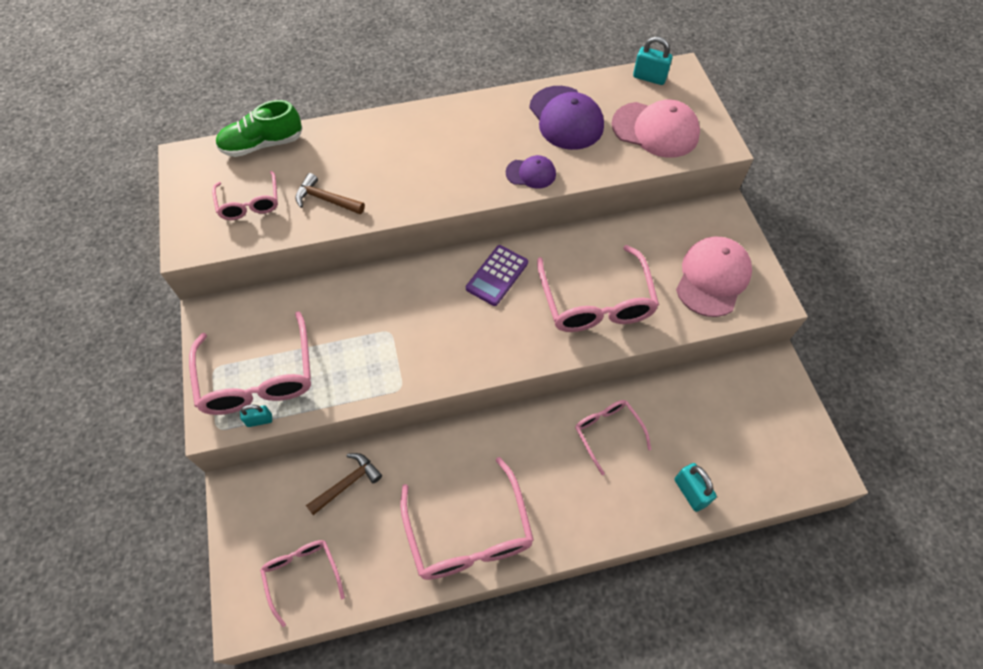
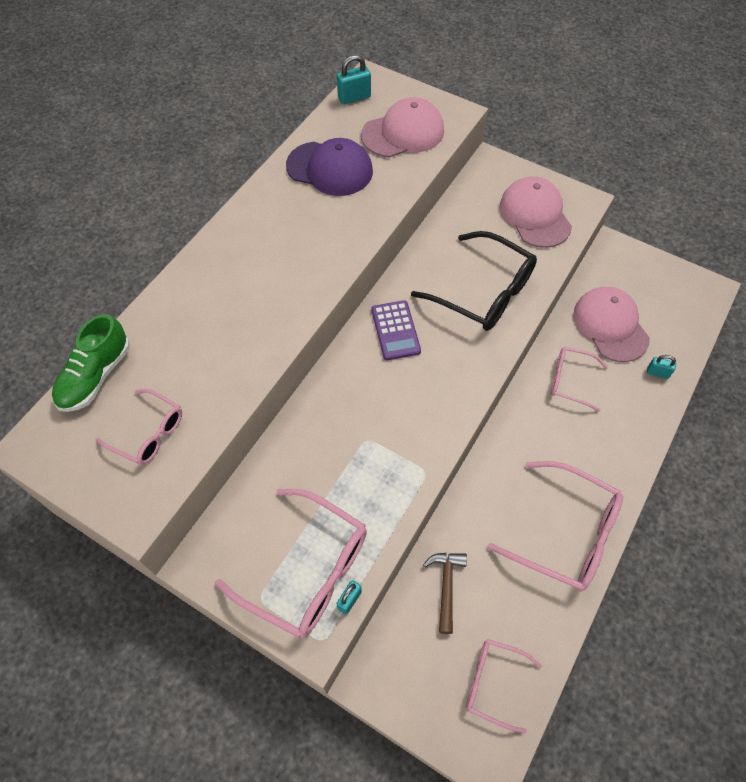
camera: 45 degrees left, 0 degrees up
brown hammer [295,173,365,214] -> none
purple cap [506,155,556,189] -> none
pink glasses [537,245,659,332] -> black glasses [411,231,537,331]
turquoise padlock [675,463,717,512] -> turquoise padlock [647,355,676,379], size x0.64
none -> pink cap [573,287,650,362]

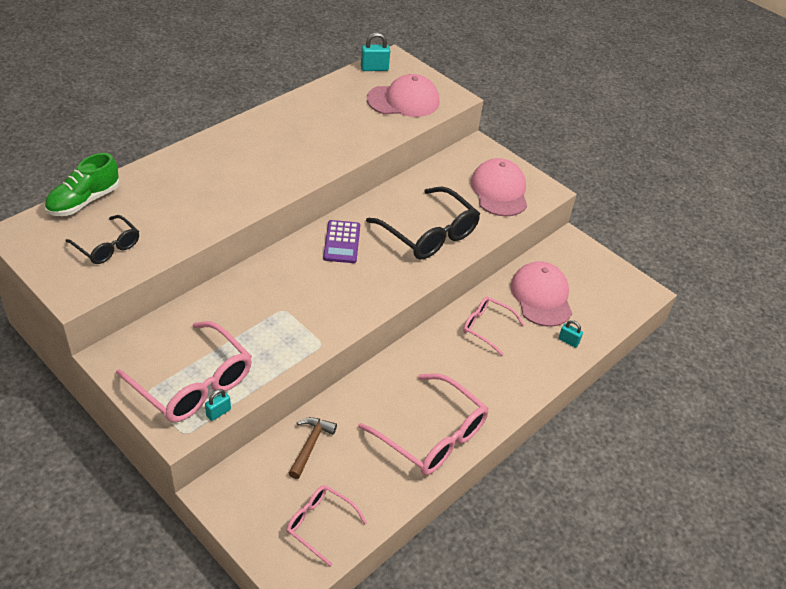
camera: 10 degrees right, 15 degrees down
pink glasses [96,389,182,465] -> black glasses [65,215,139,264]
purple cap [286,138,373,196] -> none

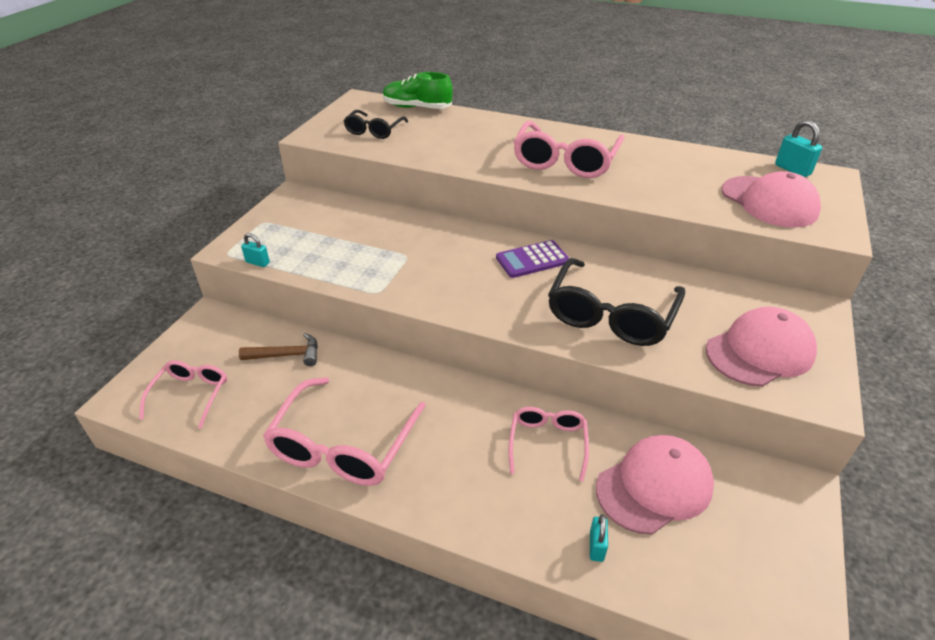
camera: 70 degrees right, 5 degrees down
pink glasses [116,321,252,422] -> pink glasses moved to [513,121,624,178]

